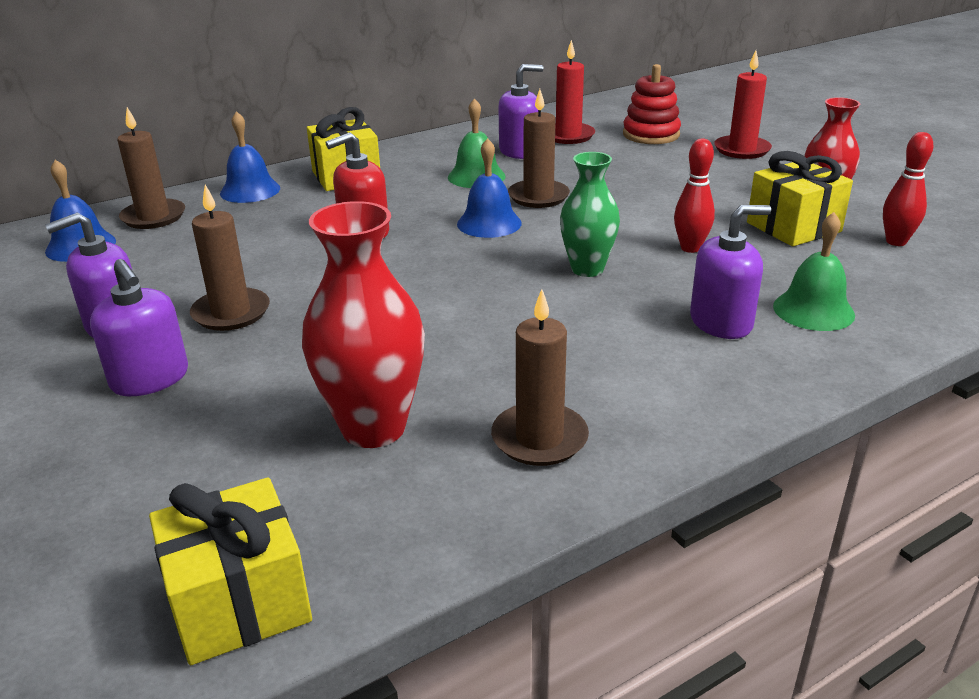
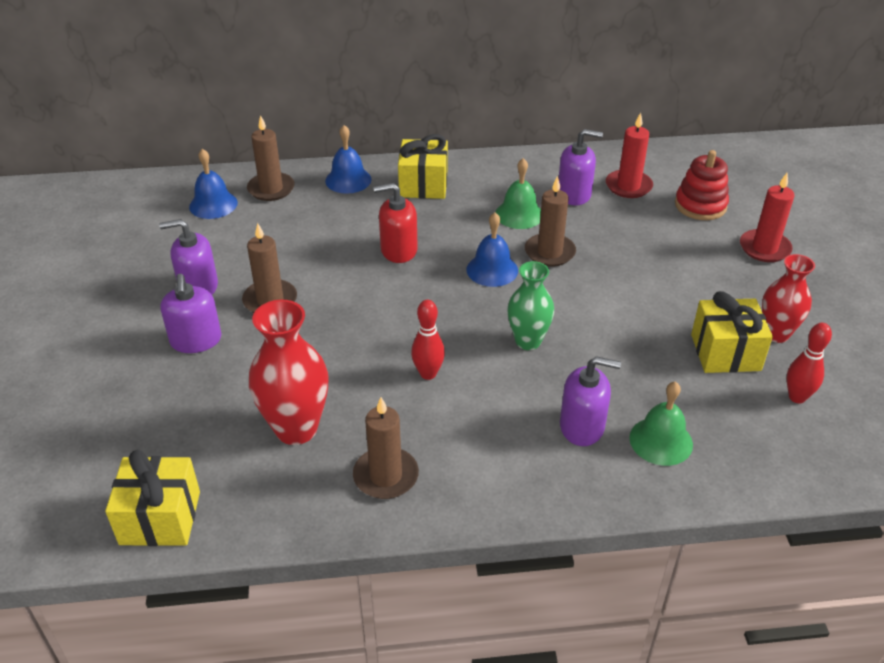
camera: 25 degrees right, 10 degrees up
red bowling pin [674,138,715,253] -> red bowling pin moved to [411,300,445,380]

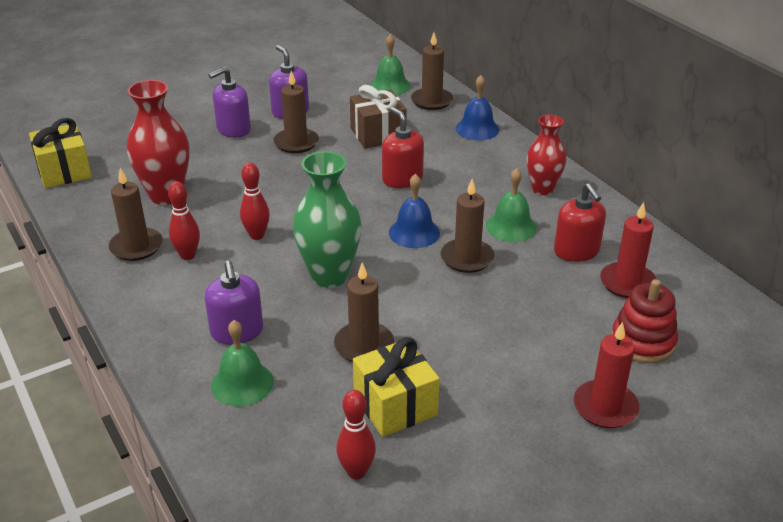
camera: 65 degrees right, 5 degrees down
blue bell [189,149,238,219] -> green bell [370,34,411,95]
yellow gift [398,134,448,199] -> none
green vase [507,261,554,350] -> green vase [293,151,362,288], size x1.51
purple soap dispenser [559,129,603,205] -> red soap dispenser [554,183,606,262]
red vase [762,254,815,343] -> red vase moved to [527,114,567,195]
none -> red bowling pin [168,181,200,260]
none -> brown candle [334,262,394,362]
none -> brown gift [350,85,406,149]

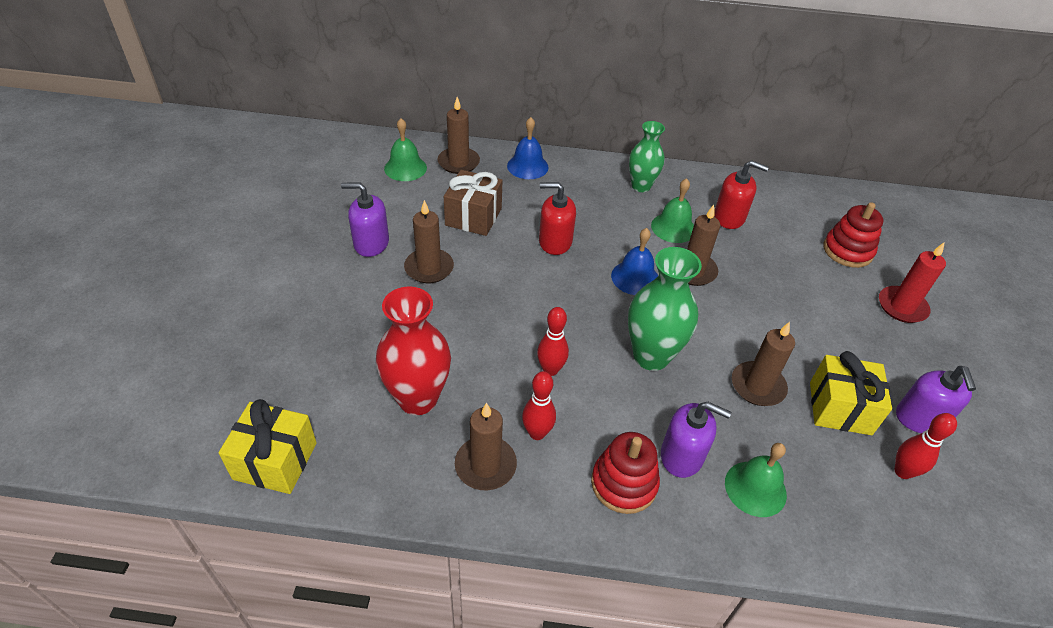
camera: 55 degrees left, 10 degrees up
purple soap dispenser [208,67,251,138] -> purple soap dispenser moved to [896,366,976,433]
red vase [527,114,567,195] -> green vase [629,121,665,192]
red candle [600,202,656,298] -> none
none -> red stacking toy [591,432,660,514]

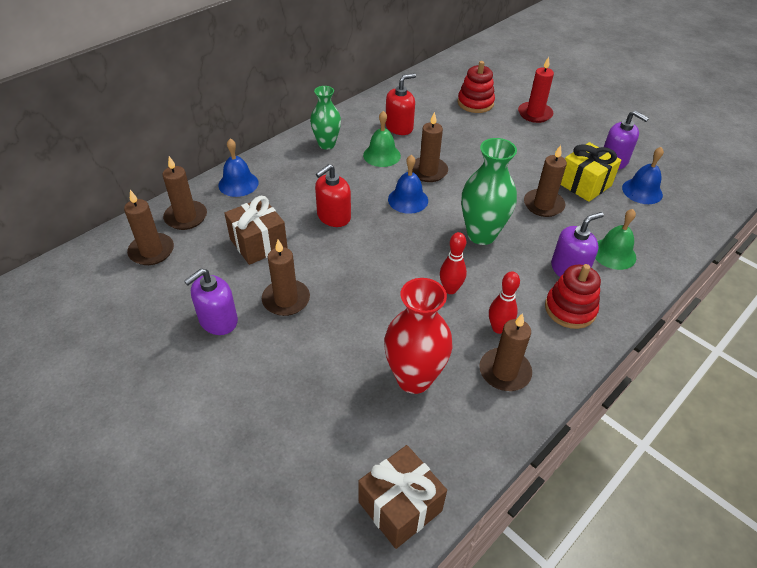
camera: 50 degrees left, 0 degrees up
yellow gift [218,399,317,494] -> brown gift [358,445,447,549]
green bell [384,118,427,181] -> brown candle [124,190,174,265]
red bowling pin [895,413,957,479] -> blue bell [622,147,664,204]

